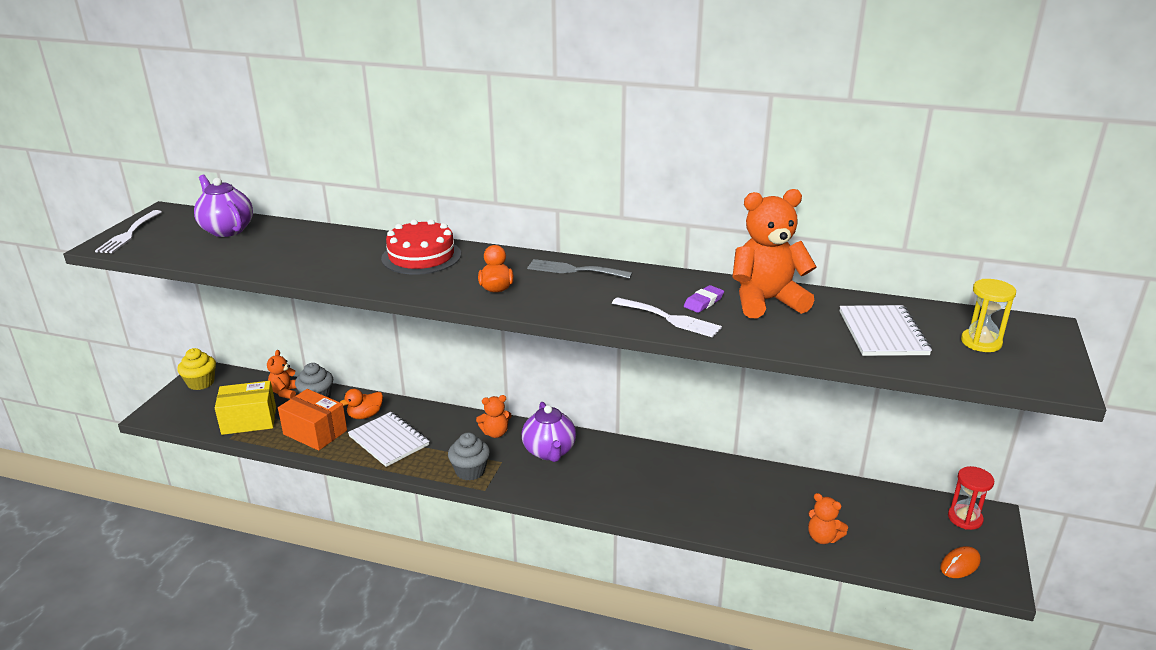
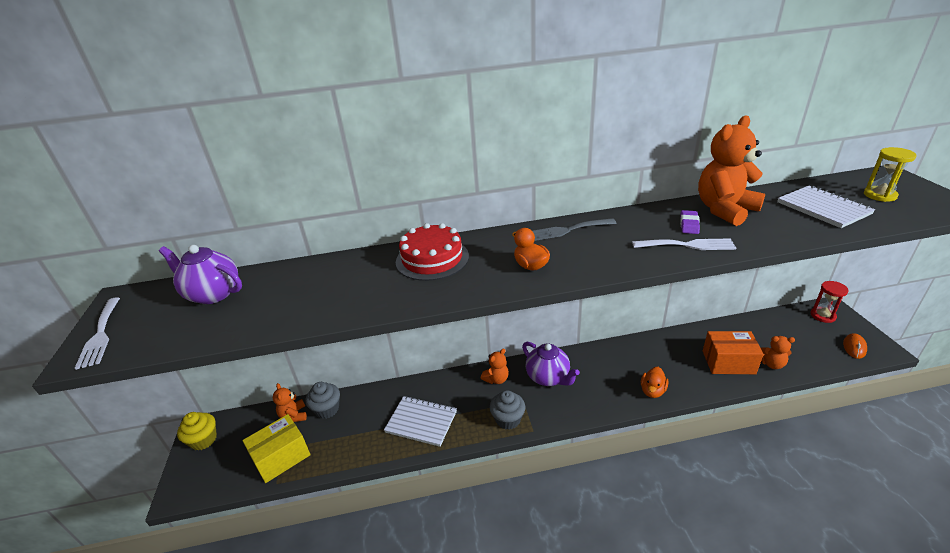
camera: 25 degrees left, 5 degrees up
orange box [278,389,347,451] -> orange box moved to [703,331,764,374]
orange duck [340,389,383,419] -> orange duck moved to [641,367,668,398]

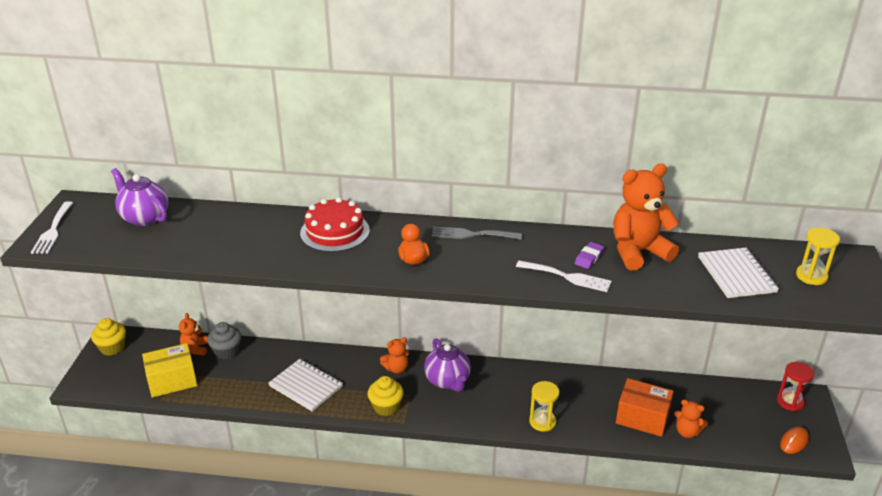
camera: 15 degrees right, 0 degrees up
grey cupcake [490,390,525,430] -> yellow cupcake [368,376,404,416]
orange duck [641,367,668,398] -> yellow hourglass [529,381,559,432]

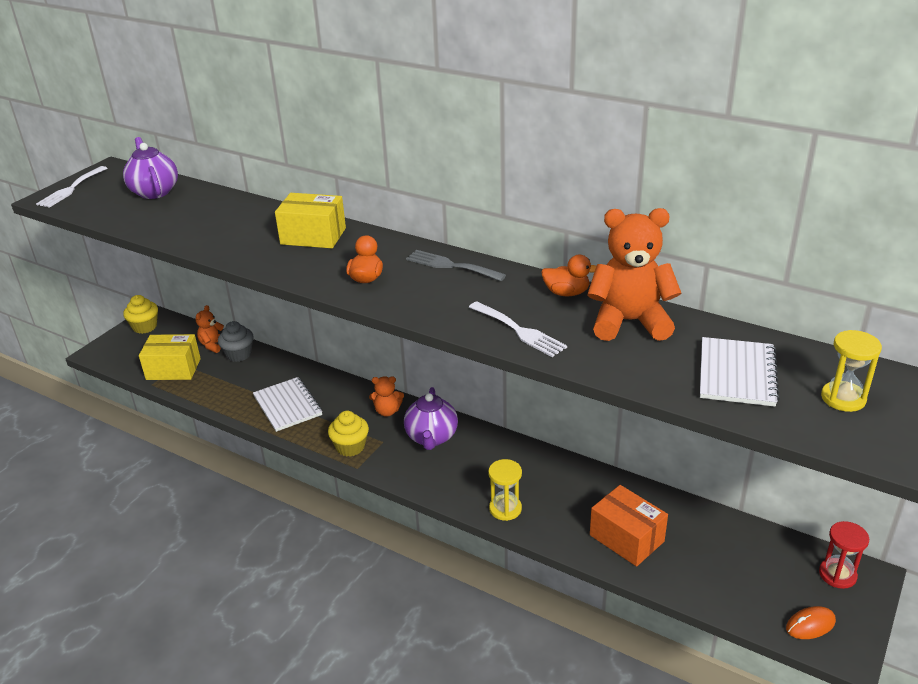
camera: 25 degrees right, 0 degrees up
red cake [300,197,370,252] -> yellow box [275,193,346,248]
purple eraser [574,242,604,269] -> none
orange teddy bear [674,399,708,438] -> none
none -> orange duck [541,255,596,296]

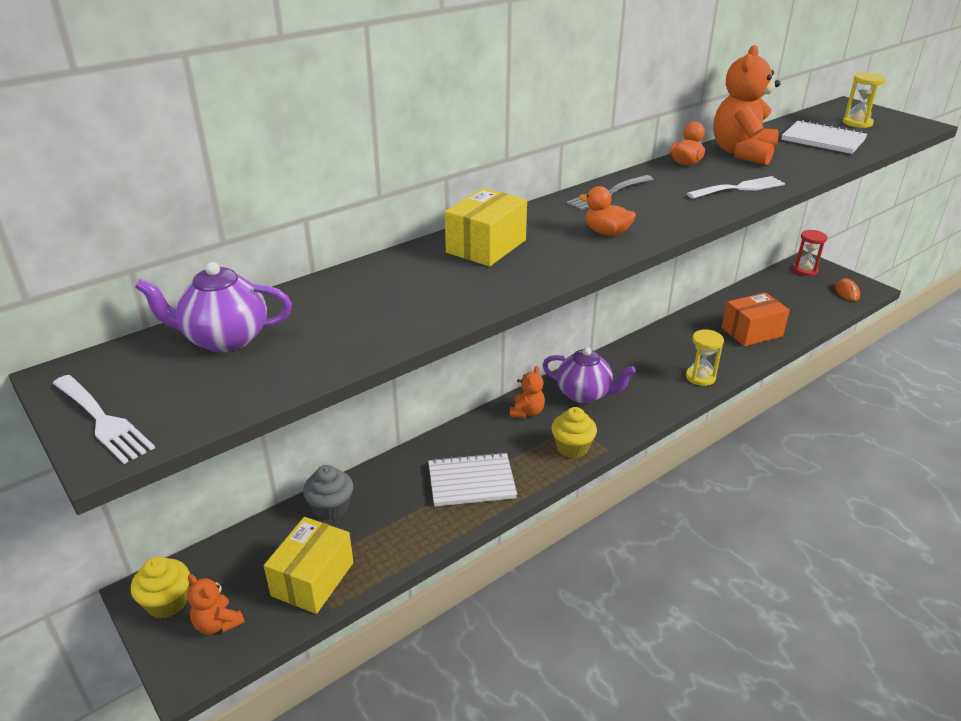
camera: 70 degrees left, 0 degrees up
orange teddy bear [196,305,224,353] -> orange teddy bear moved to [187,574,245,634]

